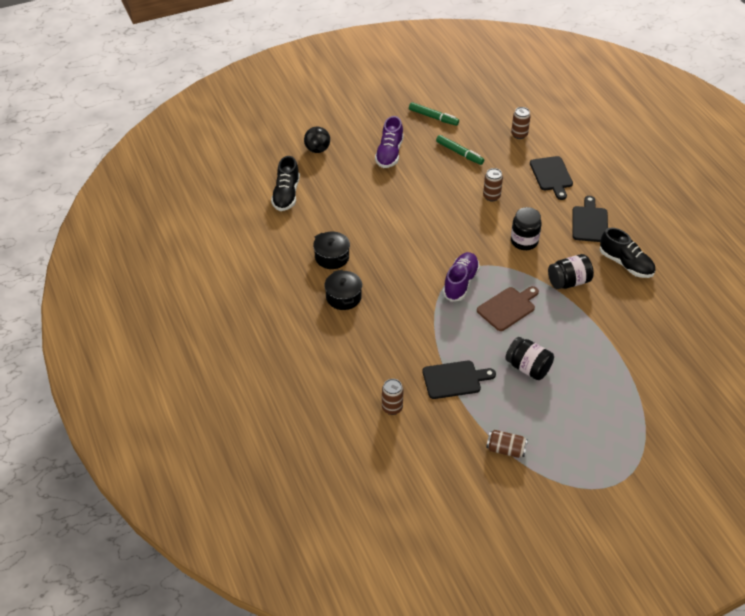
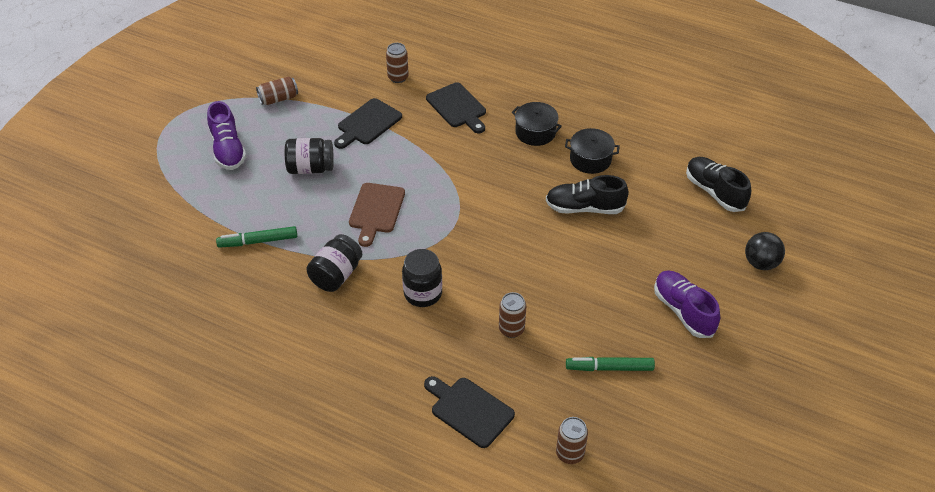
camera: 140 degrees right, 0 degrees up
green marker [409,102,459,126] -> green marker moved to [216,226,297,248]
purple shoe [443,252,480,302] -> purple shoe moved to [207,101,246,170]
black cutting board [572,196,608,242] -> black cutting board moved to [426,82,486,133]
black shoe [600,228,655,278] -> black shoe moved to [546,175,629,214]

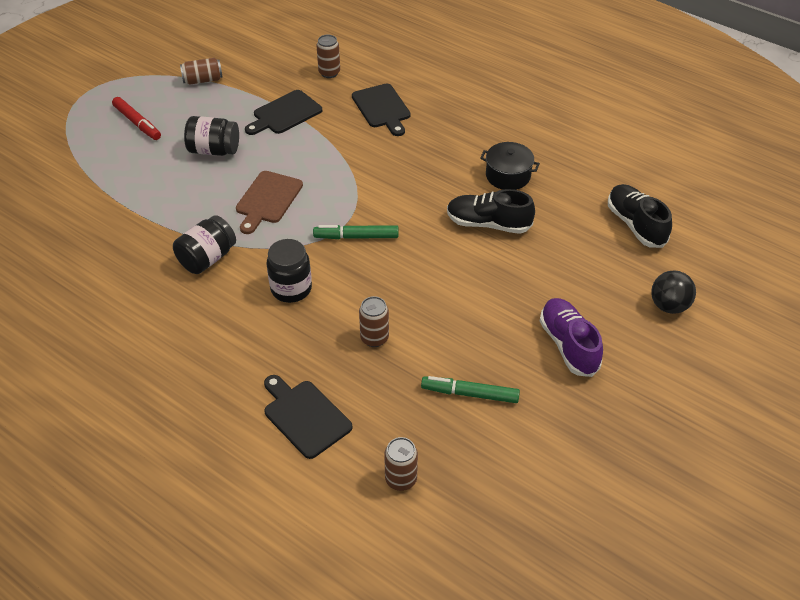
camera: 10 degrees right, 0 degrees up
purple shoe [207,101,246,170] -> red marker [112,97,161,140]
green marker [216,226,297,248] -> green marker moved to [313,225,399,239]
black pot [512,102,562,146] -> none

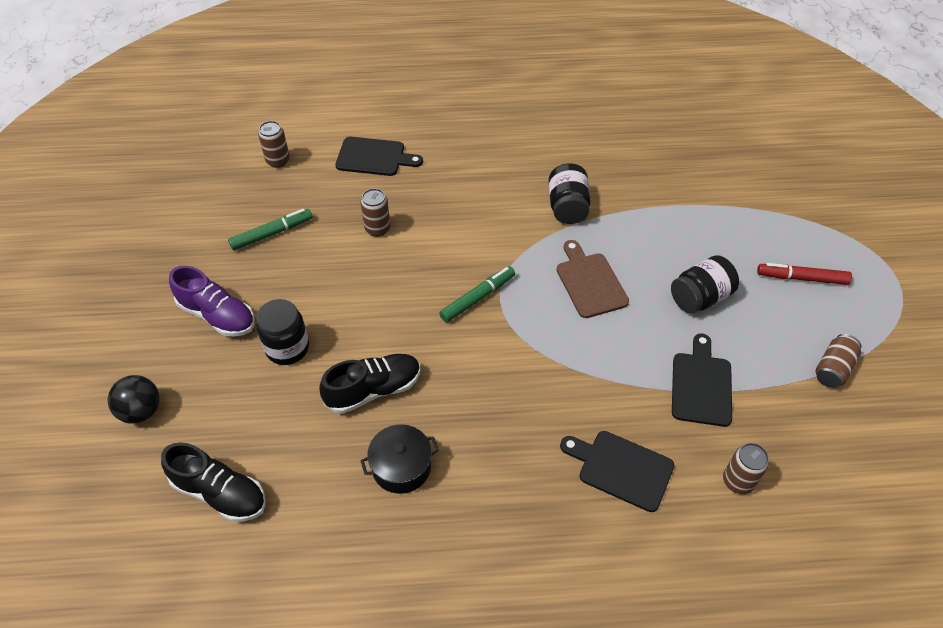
camera: 140 degrees right, 5 degrees up
black jar [267,239,312,303] -> black jar moved to [256,299,309,365]

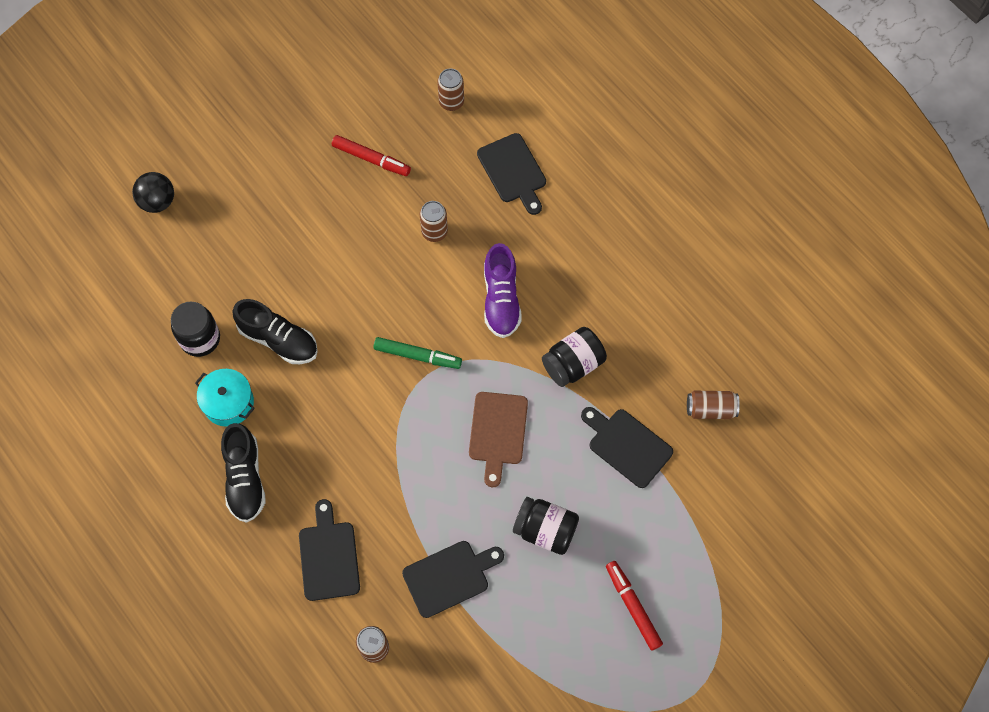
camera: 55 degrees right, 15 degrees up
black shoe [161,442,266,522] -> black shoe moved to [221,423,266,523]
purple shoe [169,266,255,337] -> purple shoe moved to [484,243,522,338]
green marker [228,209,313,250] -> red marker [332,135,411,176]
black jar [256,299,309,365] -> black jar moved to [171,302,220,357]
black pot [360,424,439,494] -> turquoise pot [195,369,255,427]
brown cutting board [557,240,629,318] -> brown cutting board turned 150 degrees clockwise [469,392,528,487]
brown can [816,334,862,388] -> brown can moved to [687,391,740,419]
none -> black cutting board [581,407,673,488]

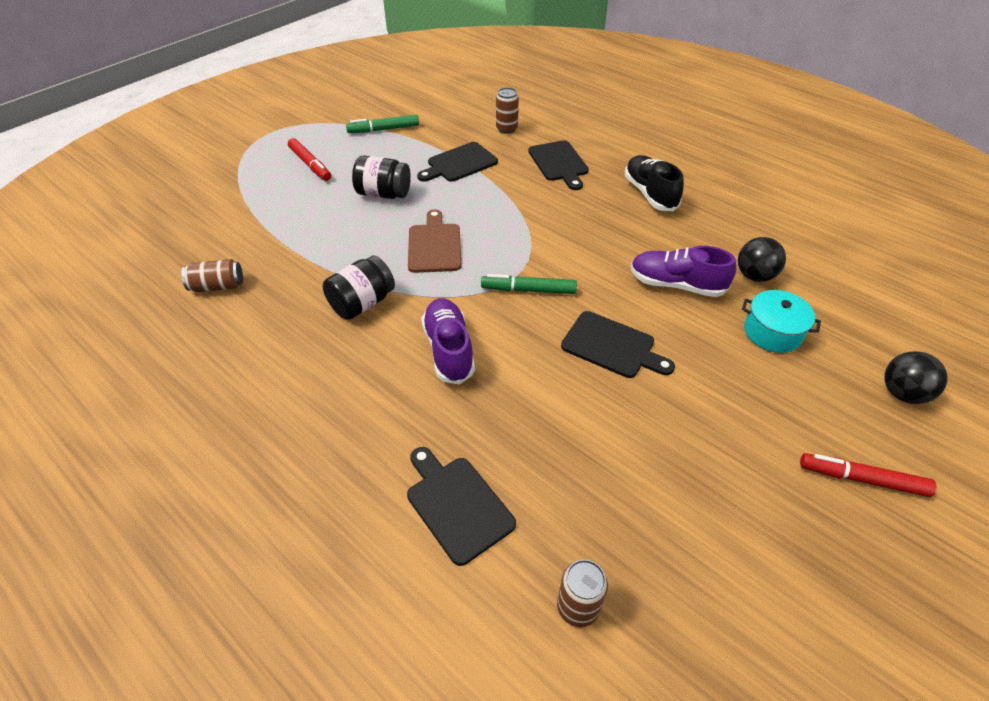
camera: 170 degrees right, 20 degrees down
black jar [171,302,220,357] -> black ball [738,237,786,282]
turquoise pot [195,369,255,427] -> turquoise pot moved to [742,290,821,353]
black shoe [233,299,318,364] -> purple shoe [631,246,736,297]
red marker [332,135,411,176] -> red marker moved to [800,453,936,497]
brown can [420,201,448,242] -> none
black cutting board [581,407,673,488] -> black cutting board moved to [561,311,675,378]
none -> green marker [346,115,419,133]

